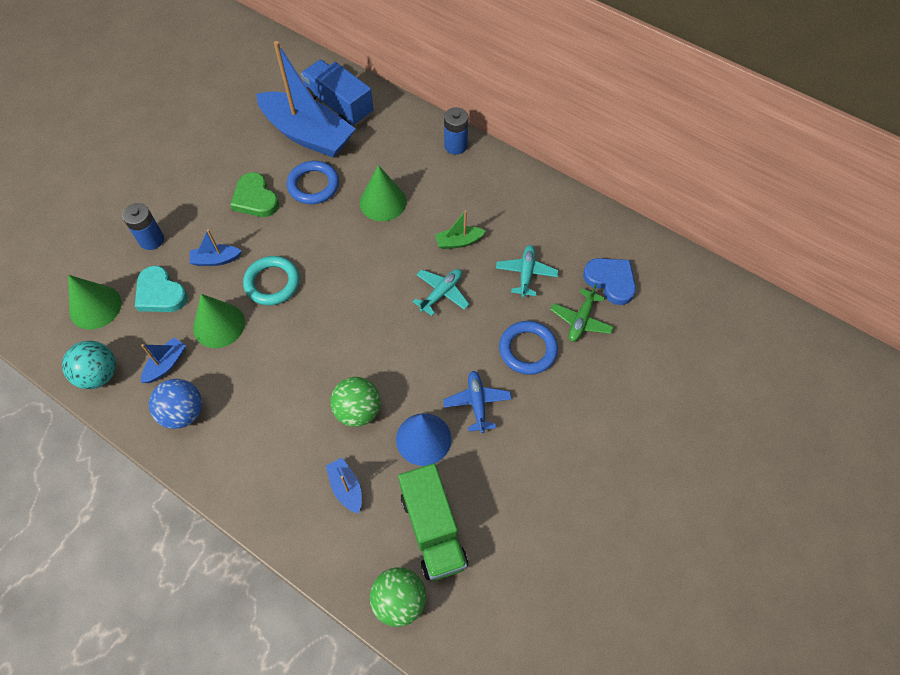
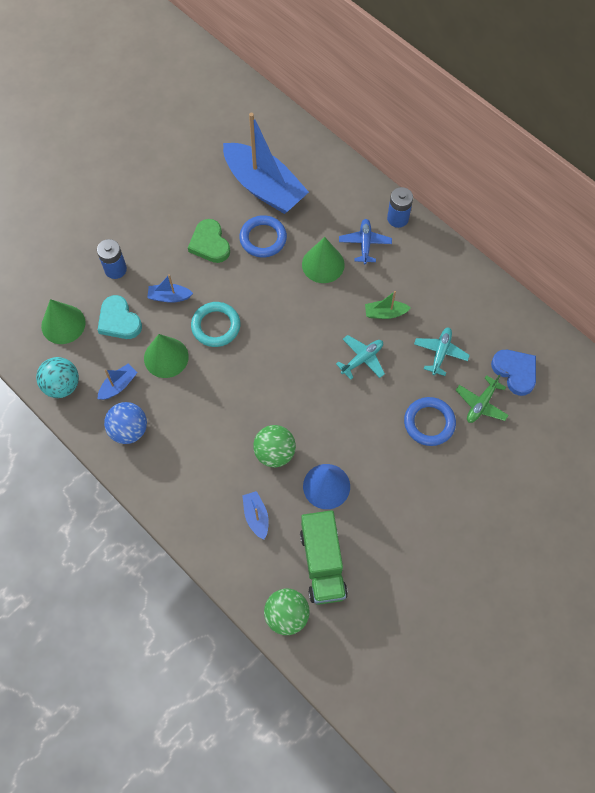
camera: 10 degrees right, 5 degrees up
blue truck [301,60,374,126] -> none
blue plane [443,371,512,433] -> blue plane moved to [339,219,392,264]

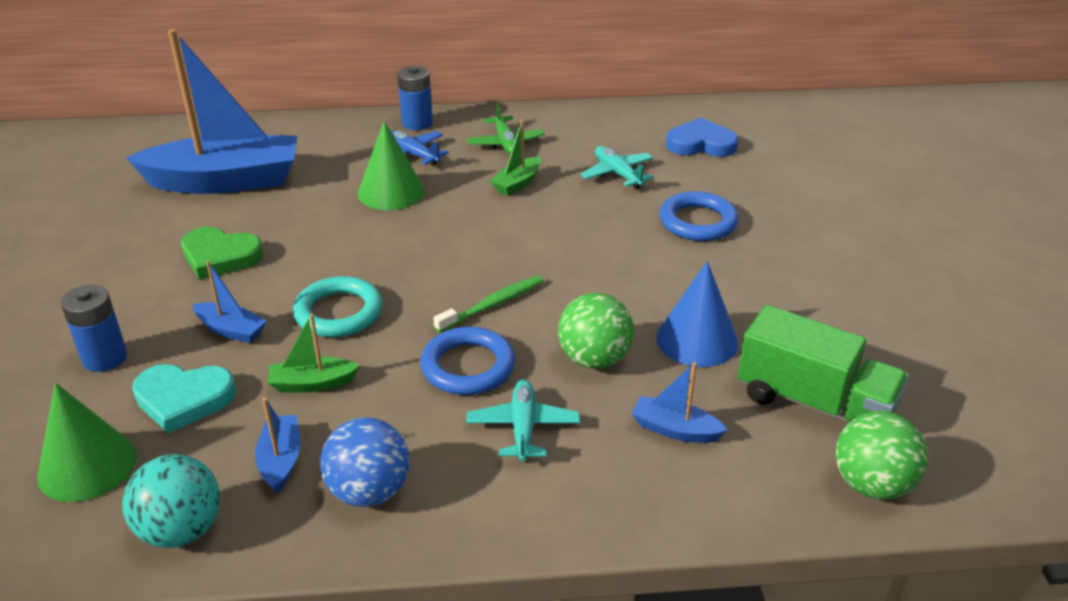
camera: 50 degrees left, 30 degrees down
green cone [144,334,189,378] -> green boat [268,314,360,392]
blue boat [147,274,193,303] -> blue boat turned 105 degrees counterclockwise [193,261,266,343]
blue ring [239,215,287,258] -> blue ring moved to [420,327,515,395]
turquoise plane [336,335,385,380] -> turquoise plane moved to [466,379,580,462]
green plane [456,374,509,423] -> green plane moved to [467,102,545,155]
none -> green toothbrush [433,276,543,333]

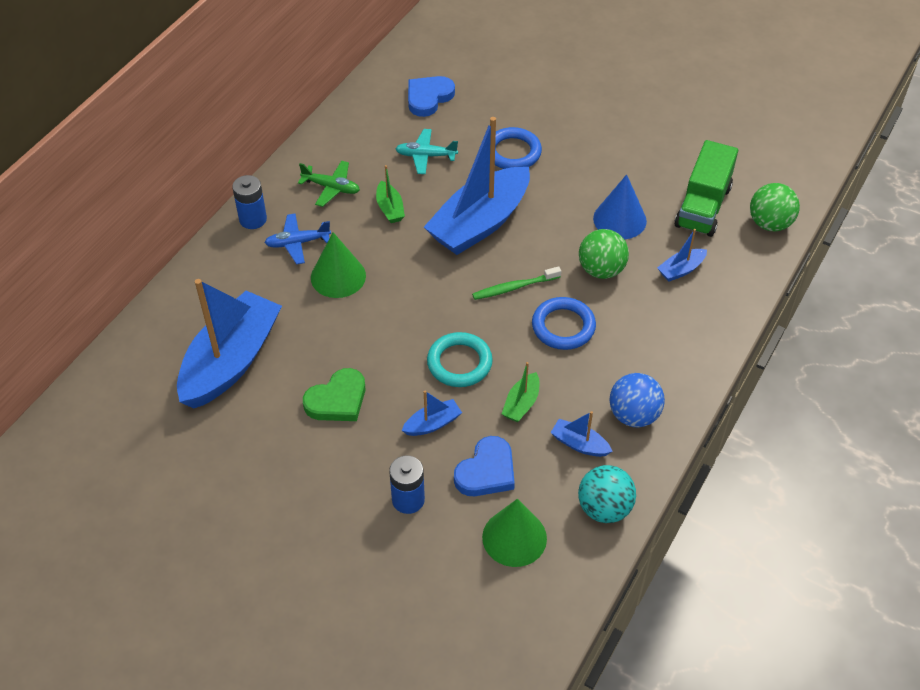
camera: 55 degrees left, 15 degrees up
turquoise heart [132,364,236,433] -> blue heart [454,436,515,496]
green toothbrush [433,276,543,333] -> green toothbrush turned 105 degrees counterclockwise [472,266,561,300]
turquoise plane [466,379,580,462] -> none
green truck [737,305,909,423] -> green truck turned 135 degrees clockwise [675,140,738,237]
none -> blue boat [424,117,530,255]

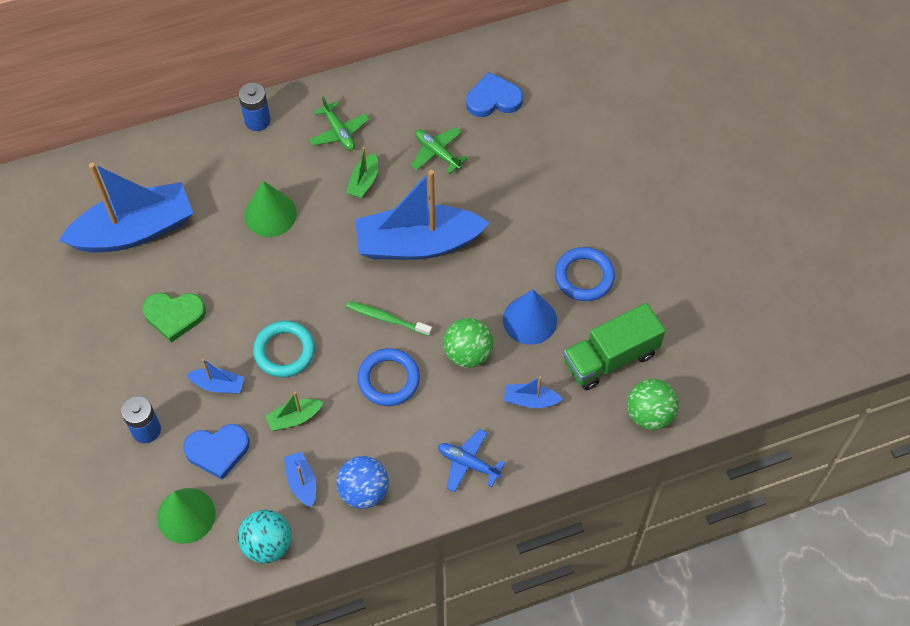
camera: 40 degrees right, 10 degrees up
blue plane [265,214,331,264] -> blue plane moved to [438,429,505,493]
turquoise plane [396,129,458,174] -> green plane [411,127,468,174]
blue ring [495,127,542,169] -> blue ring moved to [555,247,615,301]

